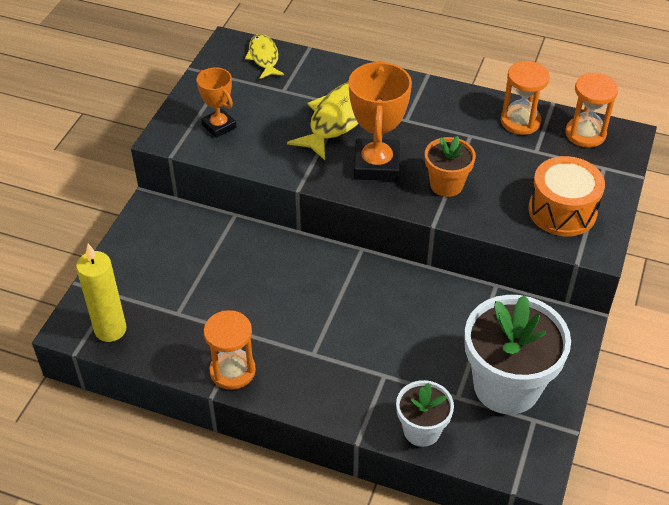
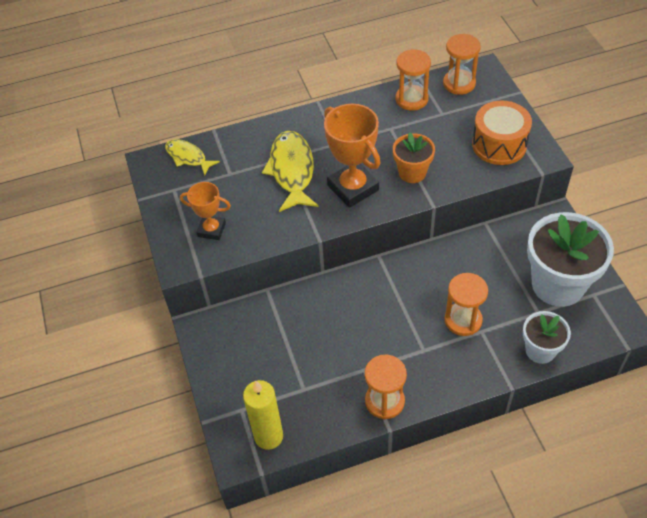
camera: 35 degrees left, 5 degrees up
none -> orange hourglass [445,273,488,336]

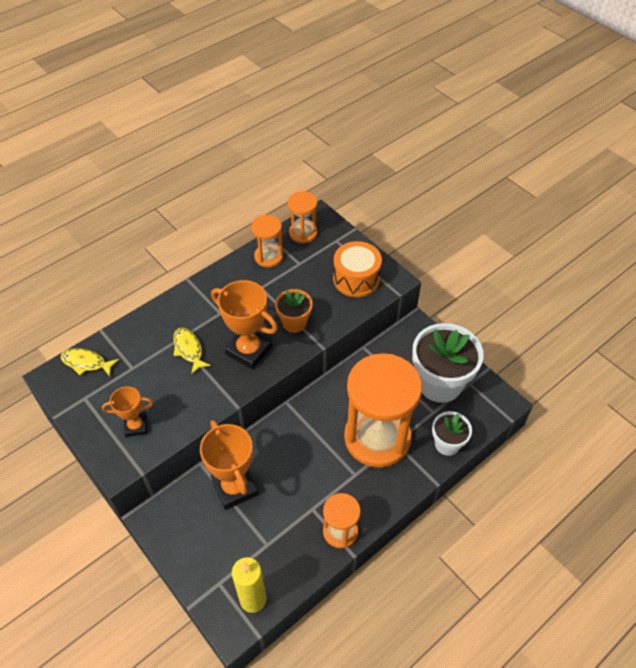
camera: 25 degrees left, 0 degrees up
yellow fish [262,131,318,212] -> yellow fish [173,328,211,375], size x0.60
orange hourglass [445,273,488,336] -> orange hourglass [344,353,422,468], size x2.05
none -> orange trophy [200,420,258,510]

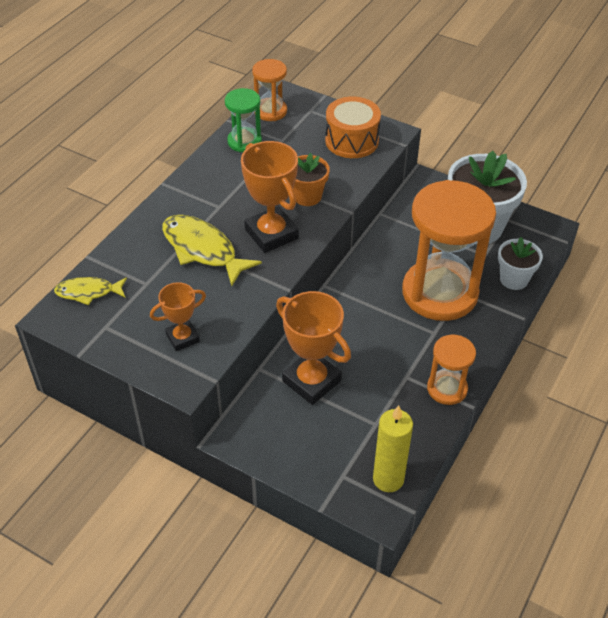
camera: 20 degrees left, 5 degrees down
yellow fish [173,328,211,375] -> yellow fish [162,215,262,286], size x1.66
orange trophy [211,280,278,370] -> orange trophy turned 45 degrees clockwise [241,141,299,253]
orange hourglass [251,215,283,268] -> green hourglass [225,88,262,152]

